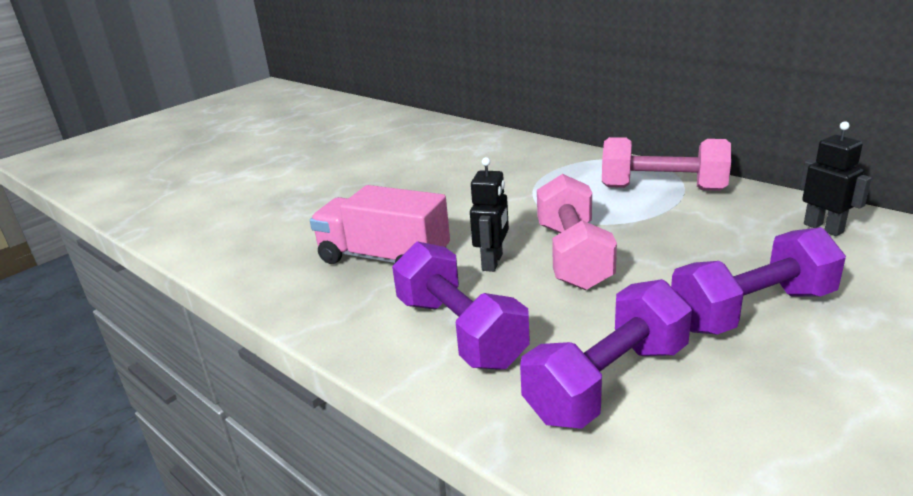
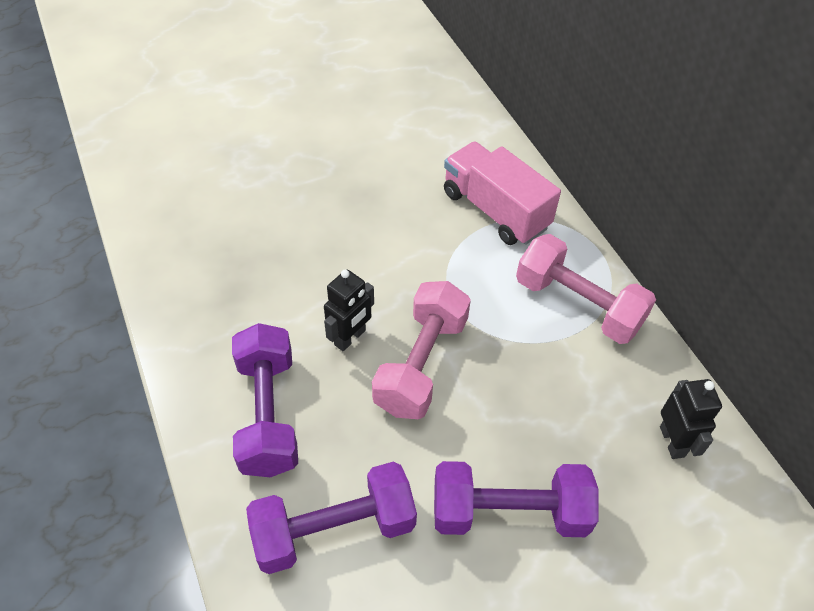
camera: 20 degrees right, 25 degrees up
pink truck [310,185,450,264] -> pink truck moved to [444,142,561,245]

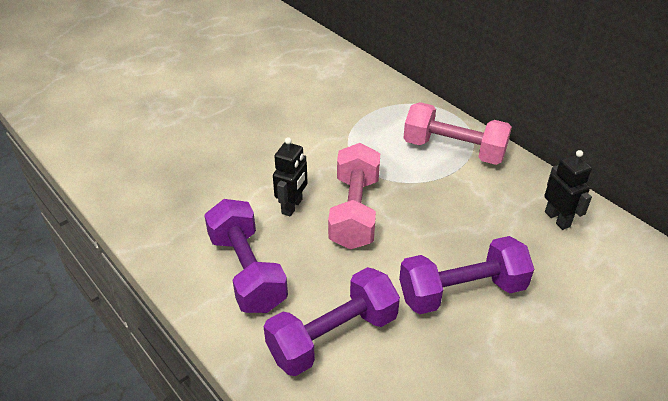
camera: 15 degrees left, 10 degrees down
pink truck [444,142,561,245] -> none

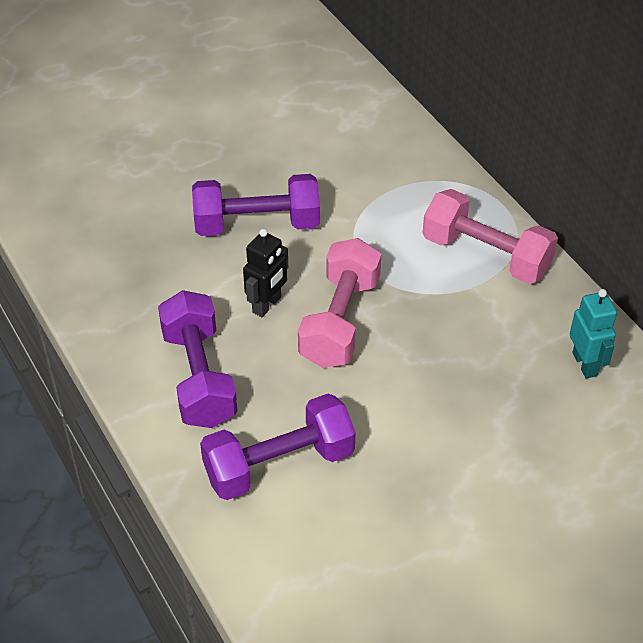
camera: 10 degrees right, 5 degrees up
purple dumbbell [399,236,534,314] -> purple dumbbell moved to [192,174,320,236]
black robot [544,150,592,230] -> turquoise robot [570,289,617,378]

